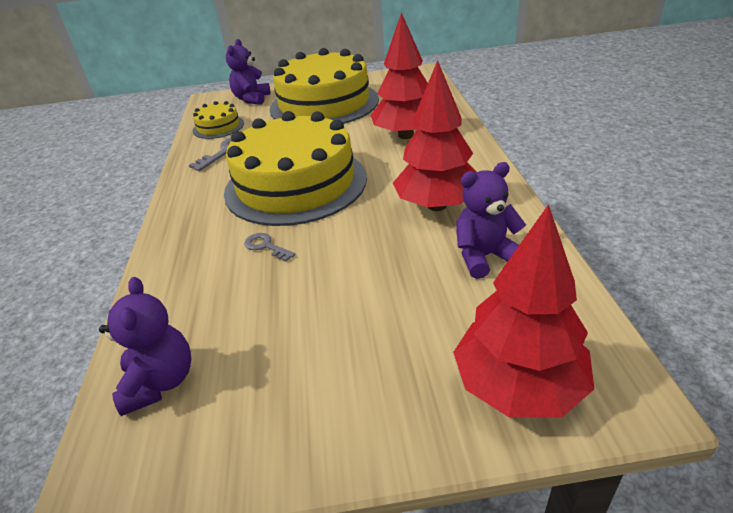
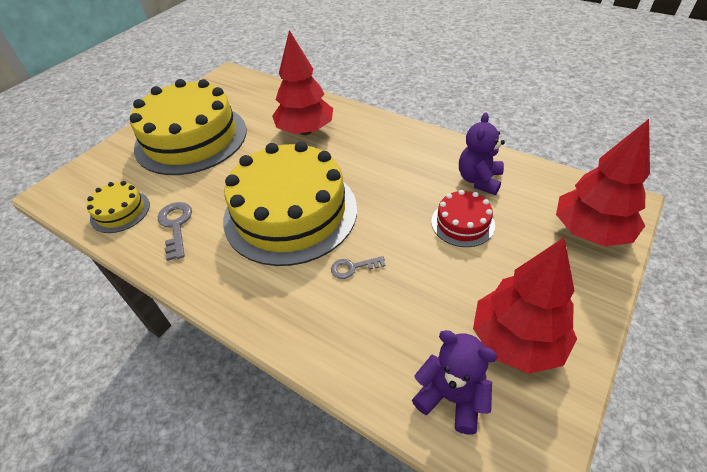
camera: 50 degrees left, 10 degrees up
purple teddy bear [226,39,271,105] -> none
red tree [393,60,476,211] -> red tree moved to [473,237,577,374]
none -> red cake [431,190,495,247]

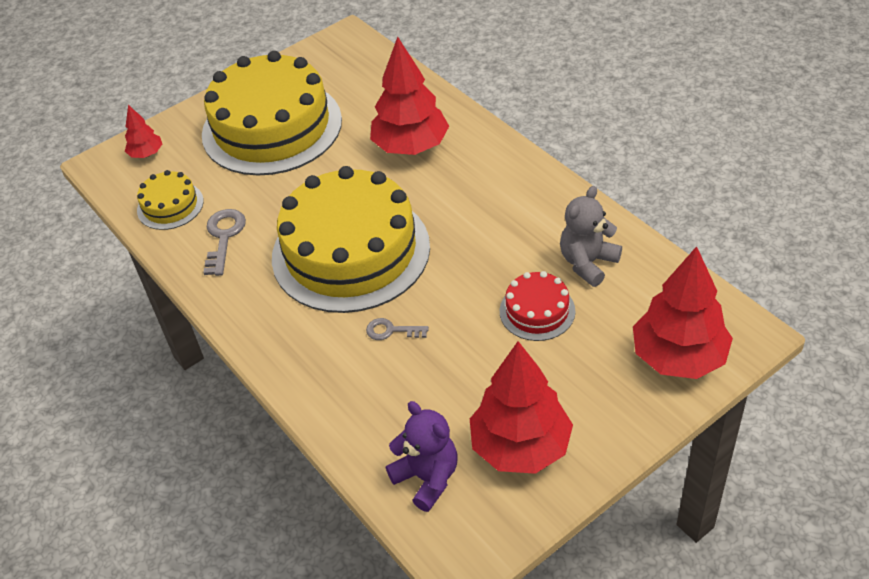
camera: 20 degrees right, 0 degrees up
purple teddy bear [459,112,505,195] -> grey teddy bear [560,186,622,287]
none -> red tree [125,105,162,158]

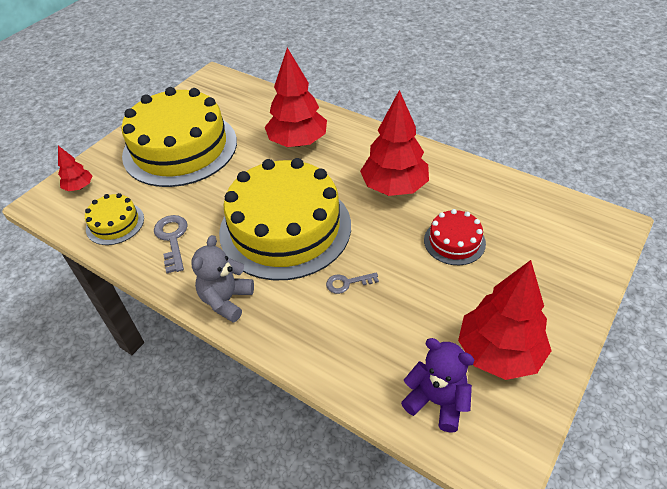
camera: 20 degrees left, 0 degrees up
grey teddy bear [560,186,622,287] -> grey teddy bear moved to [191,235,254,322]
red tree [633,246,733,379] -> red tree moved to [360,90,429,196]

